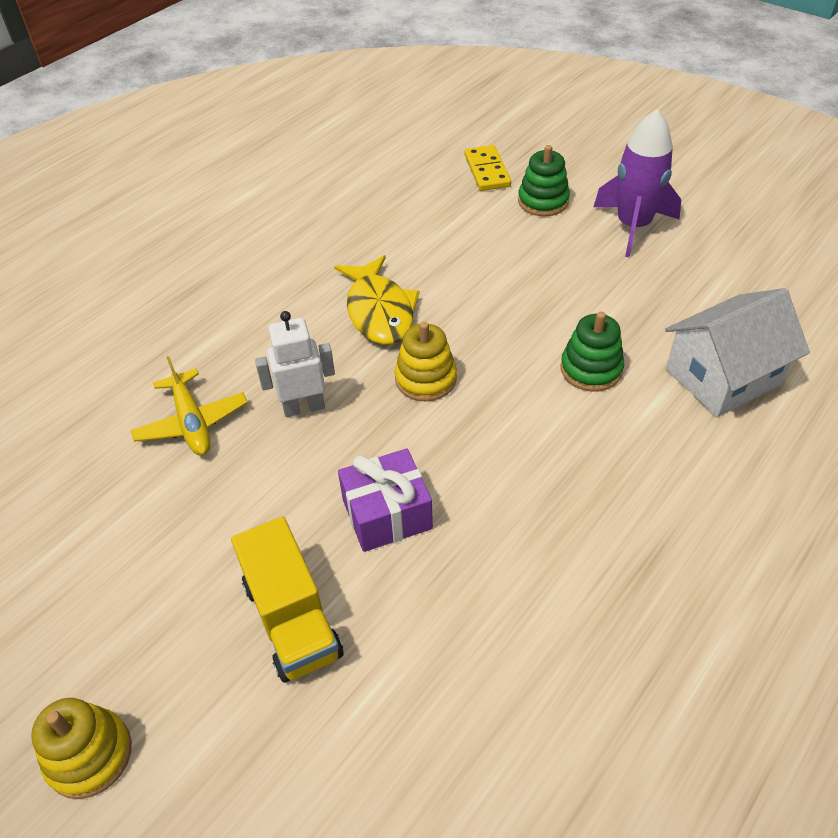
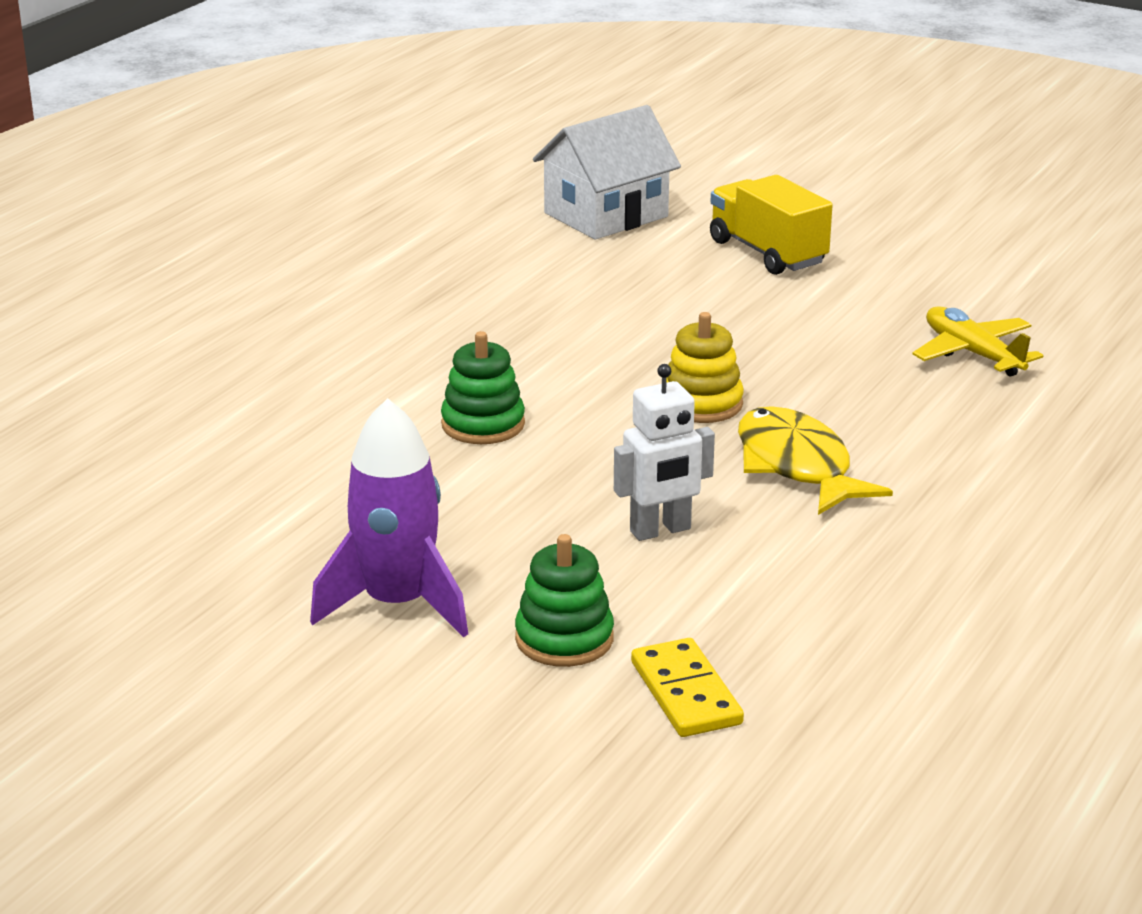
camera: 170 degrees right, 20 degrees down
yellow stacking toy [31,698,132,799] -> none
white robot [255,311,335,417] -> white robot moved to [614,364,715,541]
purple gift [338,448,433,552] -> none
white house [665,288,810,417] -> white house moved to [533,105,681,240]

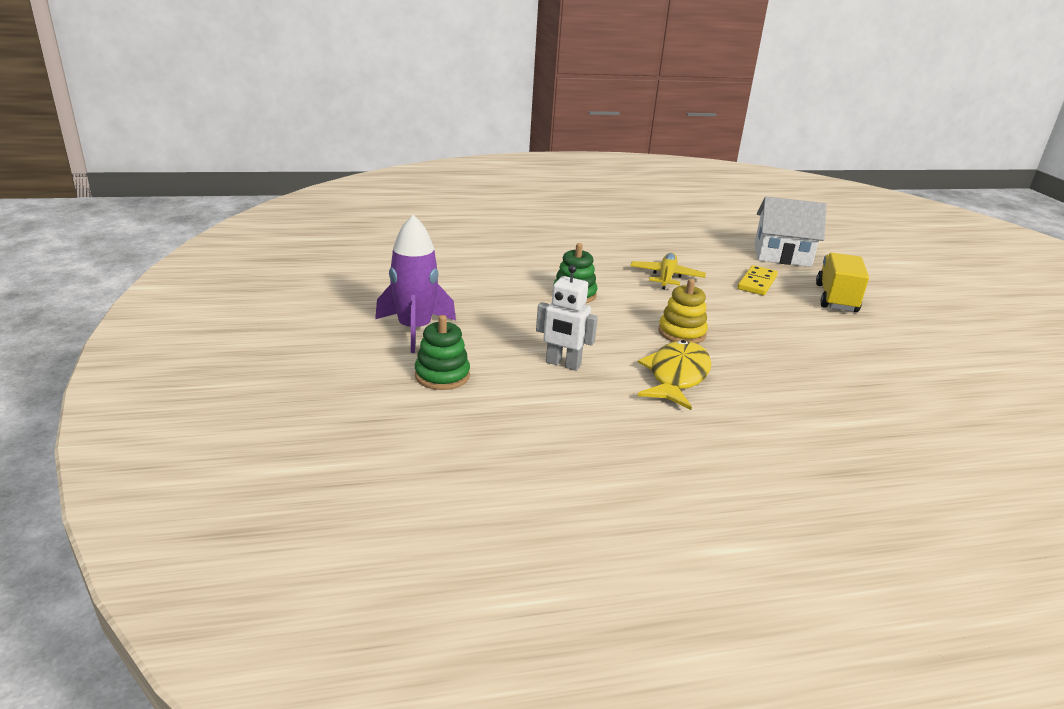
camera: 45 degrees right, 0 degrees up
yellow domino [631,638,744,737] -> yellow domino moved to [738,265,778,295]
yellow plane [912,306,1043,377] -> yellow plane moved to [630,253,706,289]

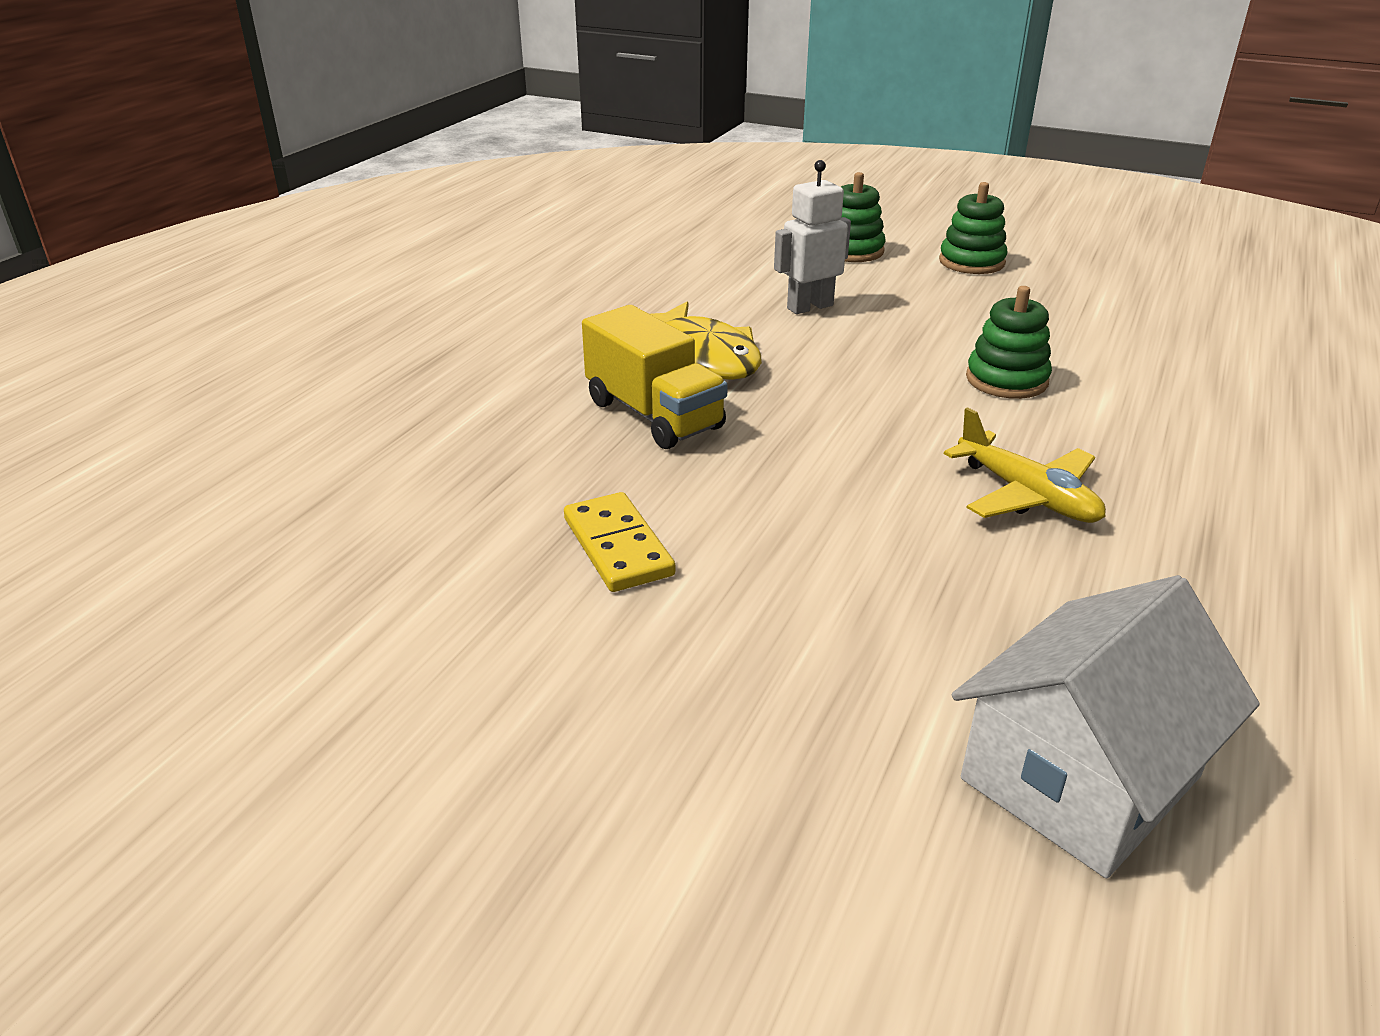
camera: 130 degrees right, 5 degrees up
purple rocket [375,215,456,353] -> green stacking toy [939,182,1007,274]
yellow stacking toy [658,279,708,343] -> none
yellow domino [738,265,778,295] -> yellow domino moved to [564,492,676,592]
yellow truck [816,252,869,312] -> yellow truck moved to [582,305,728,449]

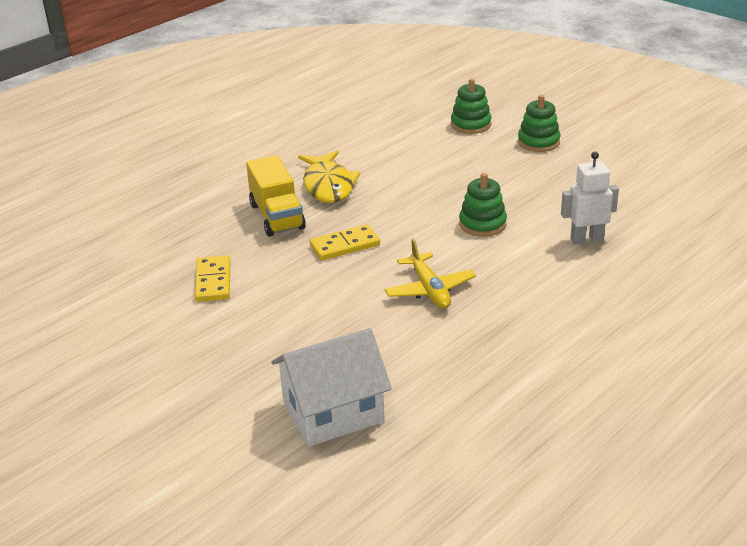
camera: 20 degrees right, 0 degrees up
white robot [774,160,851,314] -> white robot moved to [561,152,619,245]
none -> yellow domino [309,224,380,261]

